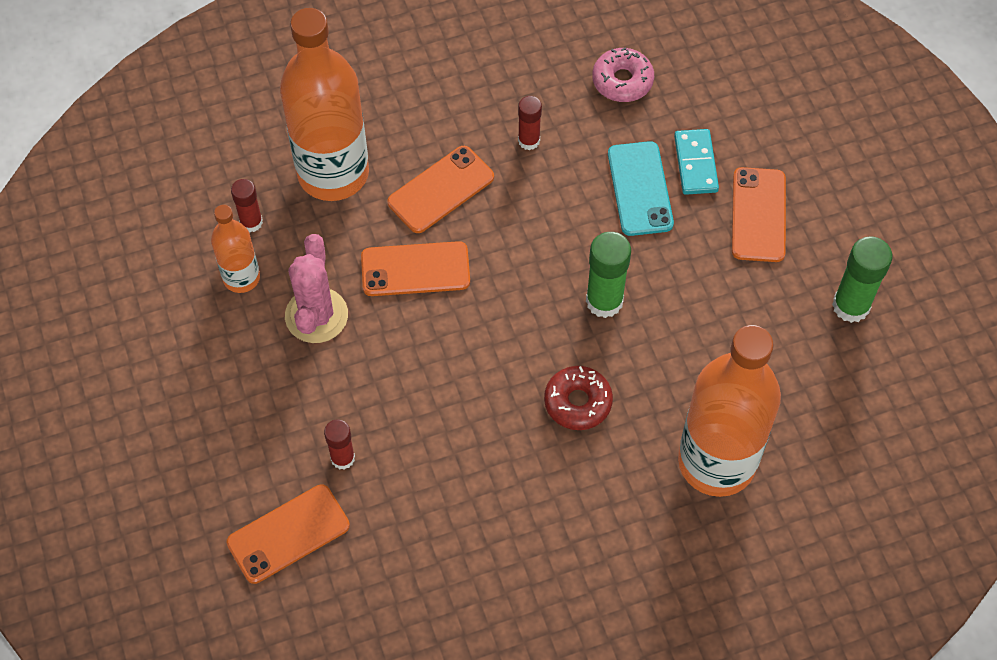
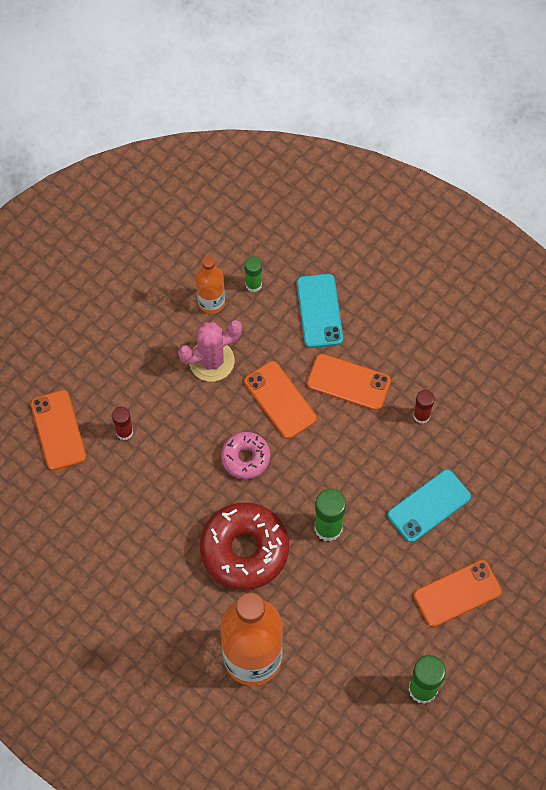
camera: 60 degrees right, 5 degrees up
orange phone [226,484,350,584] -> orange phone turned 45 degrees clockwise [30,390,86,470]
red glue stick [231,179,263,232] -> green glue stick [244,256,262,292]
orange bottle [280,8,369,201] -> turquoise phone [297,274,343,348]
red donut [544,366,613,430] -> red donut [200,503,289,590], size x1.77
pink donut [592,48,654,102] -> pink donut moved to [221,432,270,479]
turquoise domino [674,129,719,195] -> none

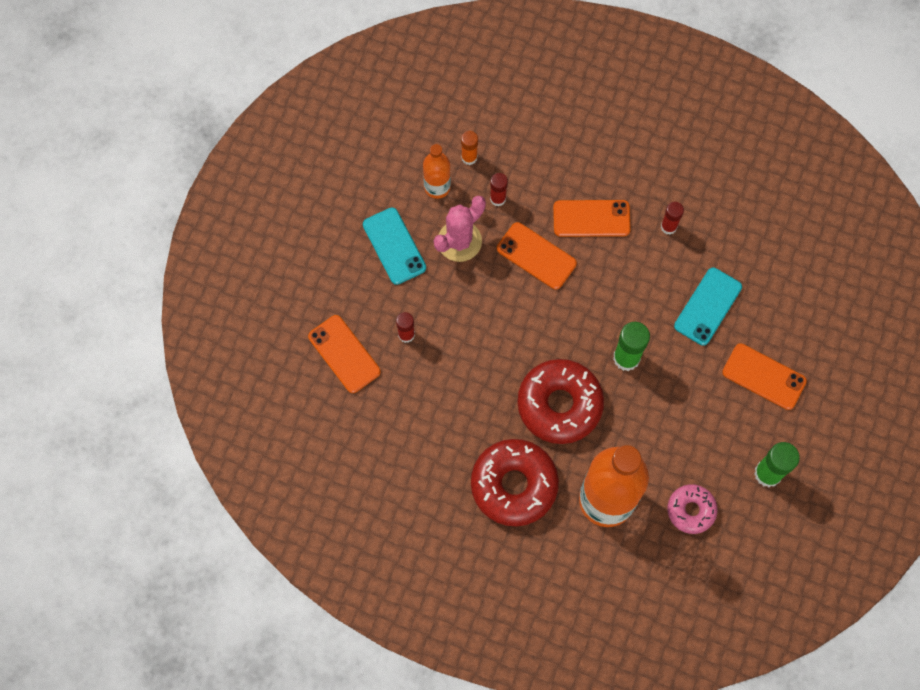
camera: 20 degrees left, 5 degrees up
pink donut [221,432,270,479] -> pink donut moved to [667,484,718,534]
green glue stick [244,256,262,292] -> orange glue stick [461,131,478,165]
turquoise phone [297,274,343,348] -> turquoise phone moved to [363,207,426,285]
orange phone [414,560,502,627] -> orange phone turned 75 degrees clockwise [722,343,807,410]
none -> red donut [471,439,559,526]
none -> red glue stick [490,173,508,206]

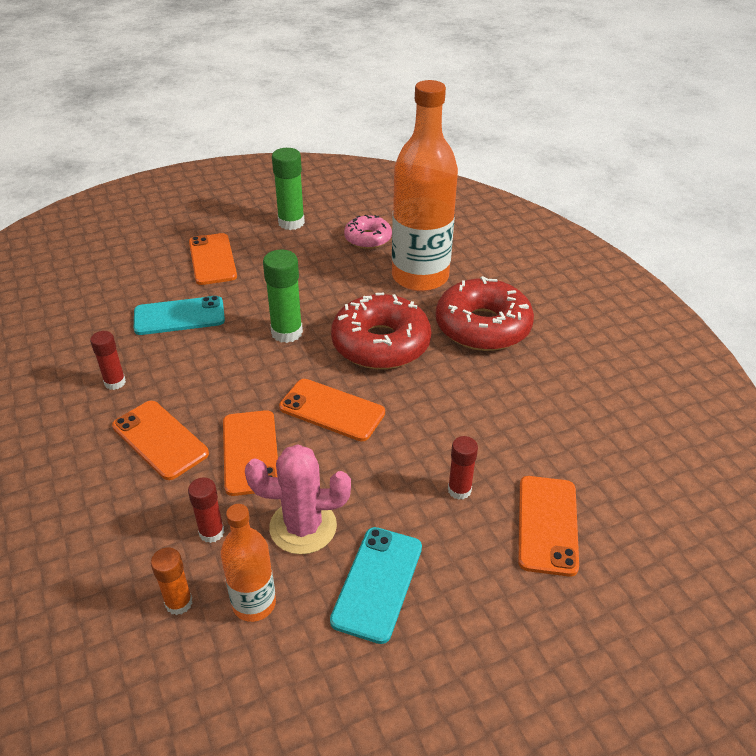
camera: 135 degrees left, 30 degrees down
none -> orange phone [279,379,385,441]

